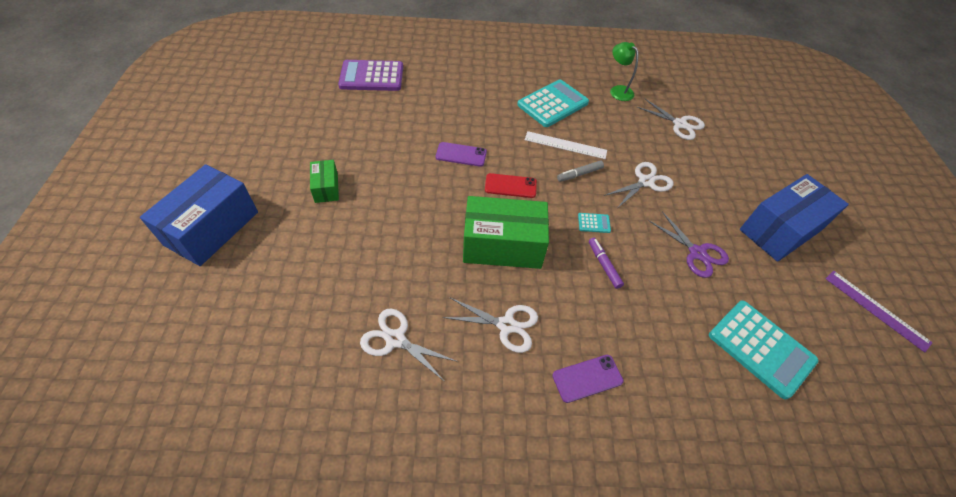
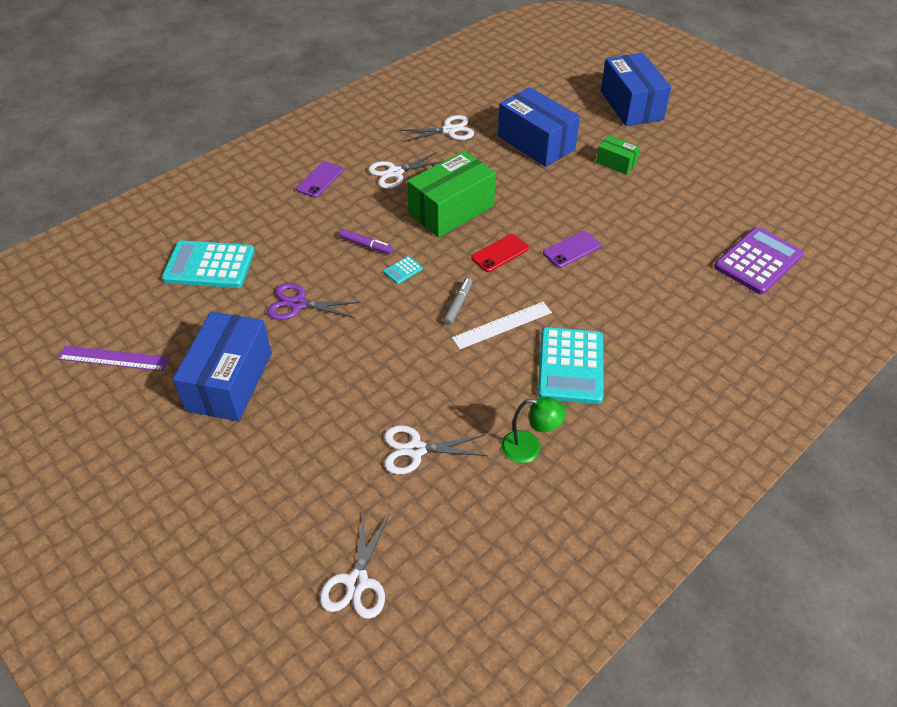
camera: 140 degrees right, 5 degrees down
white scissors [604,162,674,207] -> white scissors moved to [320,513,390,619]
none -> blue box [498,87,580,167]

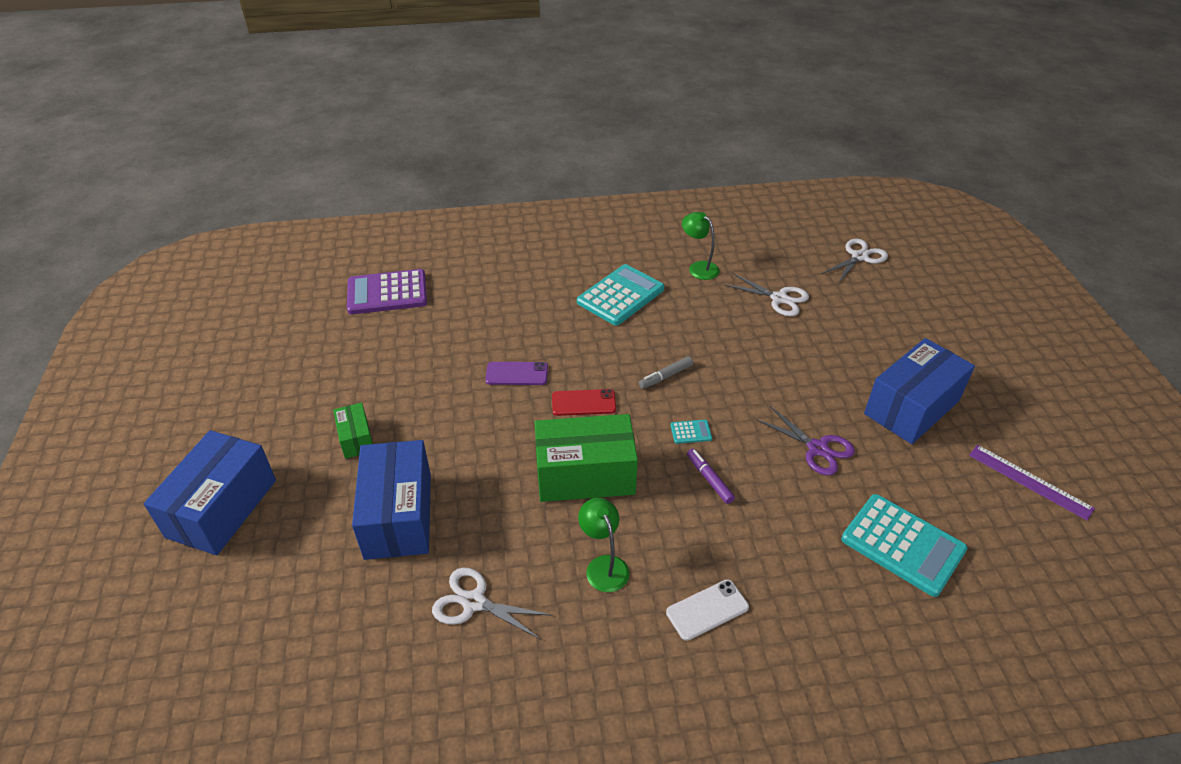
camera: 145 degrees left, 5 degrees down
purple phone [296,161,343,198] -> white phone [666,579,749,641]
white scissors [368,152,443,189] -> green lamp [578,498,629,592]
white ruler [452,302,552,349] -> none

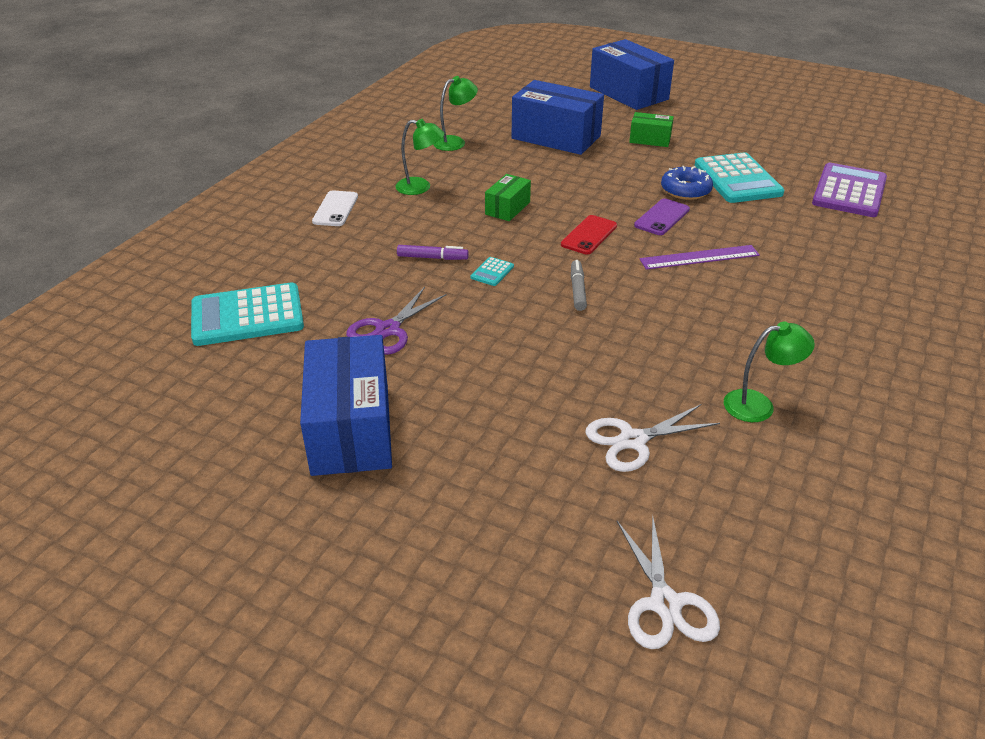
camera: 125 degrees right, 5 degrees down
white scissors [432,568,553,640] -> green lamp [433,76,478,151]
green box [535,414,638,502] -> green box [485,174,531,221], size x0.50
turquoise calculator [577,264,664,325] -> turquoise calculator moved to [695,152,785,203]
purple scissors [756,406,855,476] -> purple scissors turned 45 degrees counterclockwise [346,287,447,355]
purple ruler [969,445,1095,520] -> purple ruler moved to [640,245,760,270]
none -> blue donut [661,166,713,200]

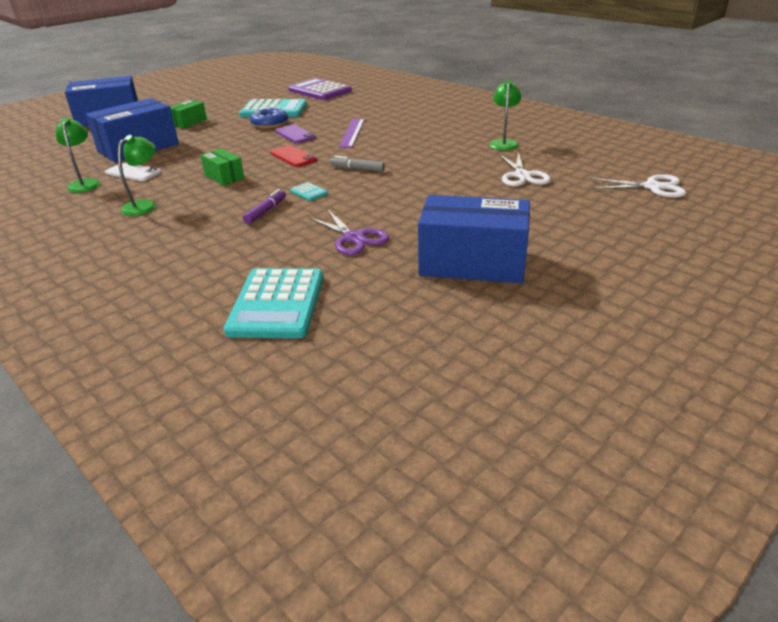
camera: 70 degrees left, 5 degrees down
white phone [312,190,358,226] -> white phone moved to [105,162,161,181]

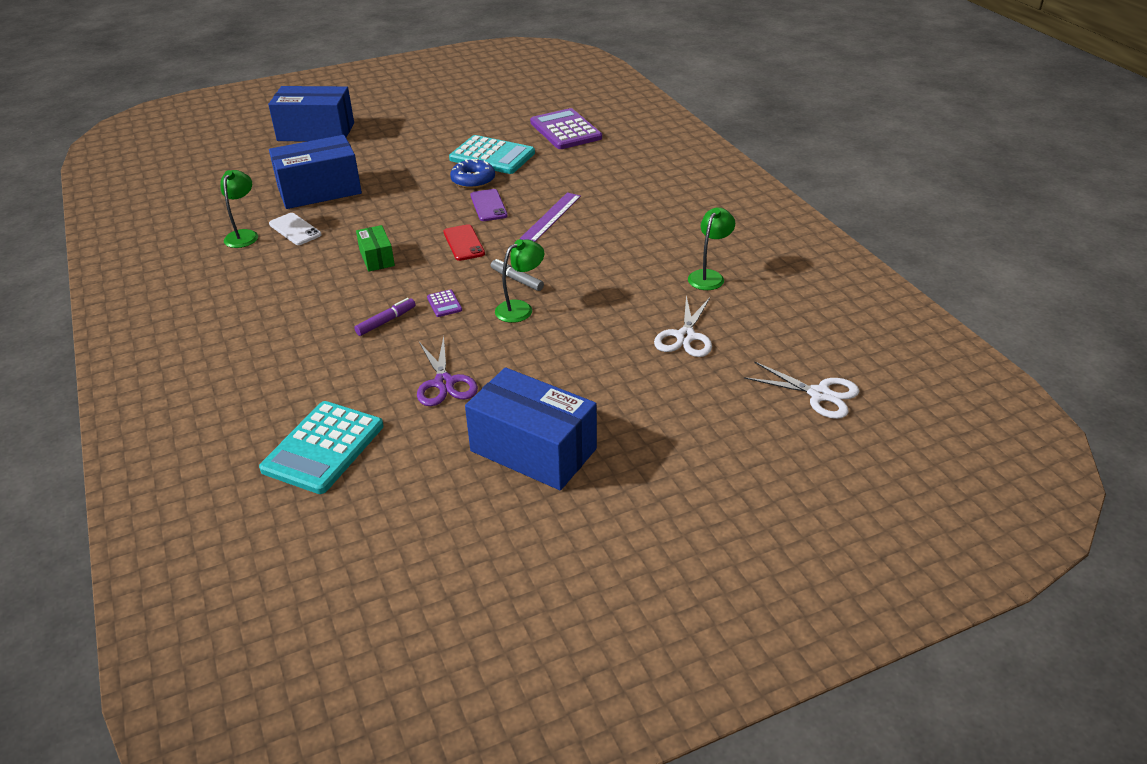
camera: 20 degrees right, 5 degrees up
green lamp [118,135,156,216] -> green lamp moved to [495,239,544,323]
green box [170,100,207,129] -> none
turquoise calculator [290,182,328,201] -> purple calculator [427,289,462,317]

